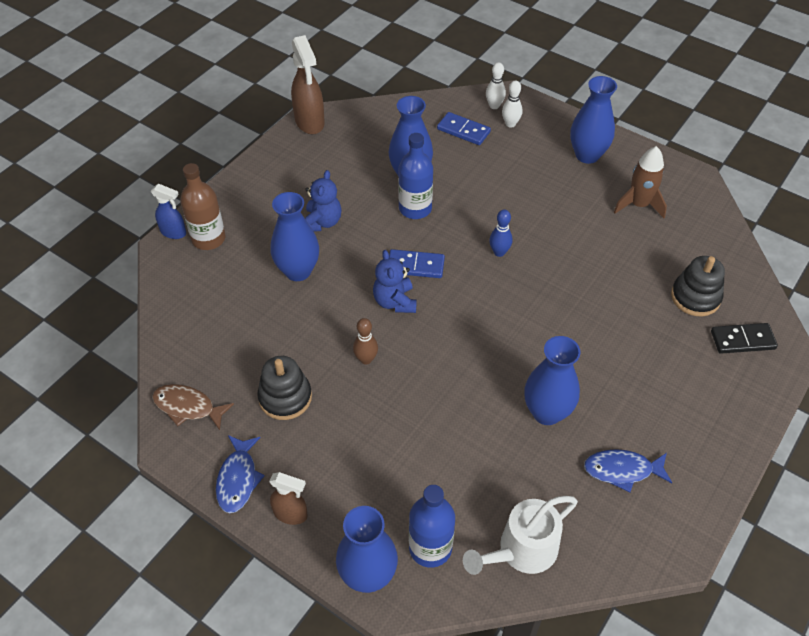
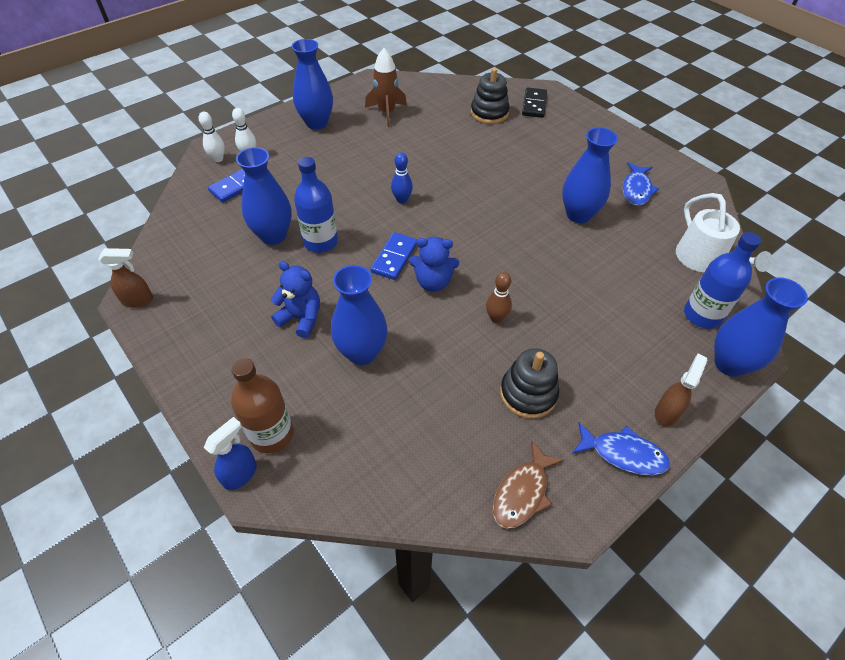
camera: 75 degrees left, 0 degrees up
brown spray bottle [291,35,325,134] -> brown spray bottle [98,248,153,308], size x0.59

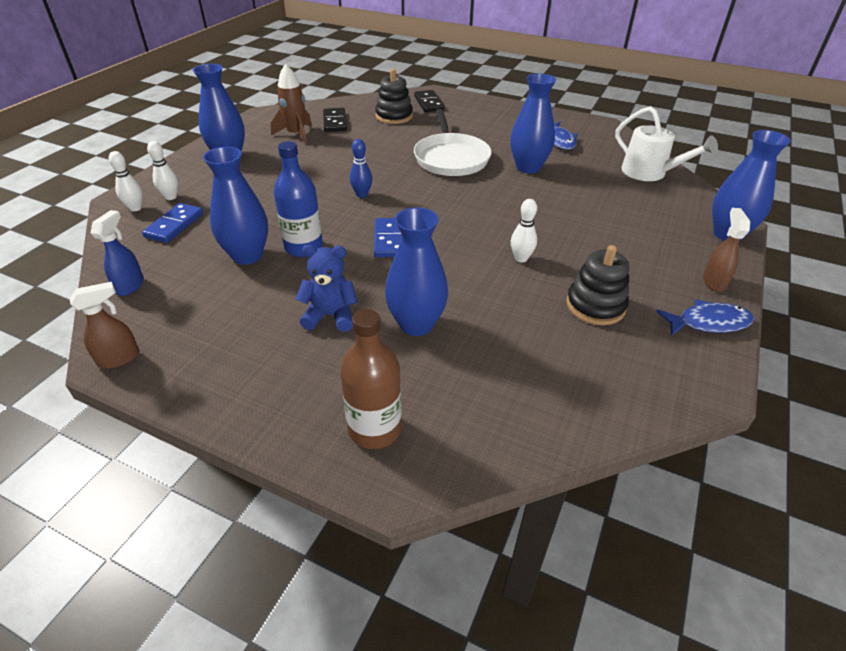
camera: 25 degrees left, 10 degrees down
blue spray bottle [204,417,257,490] -> blue spray bottle moved to [91,210,144,296]
blue teddy bear [409,237,459,292] -> none
brown bowling pin [486,272,512,323] -> white bowling pin [511,199,537,262]
brown fish [493,441,564,529] -> none
blue bottle [684,232,761,329] -> none
none -> black domino [323,108,347,132]
none -> white pan [414,109,492,176]

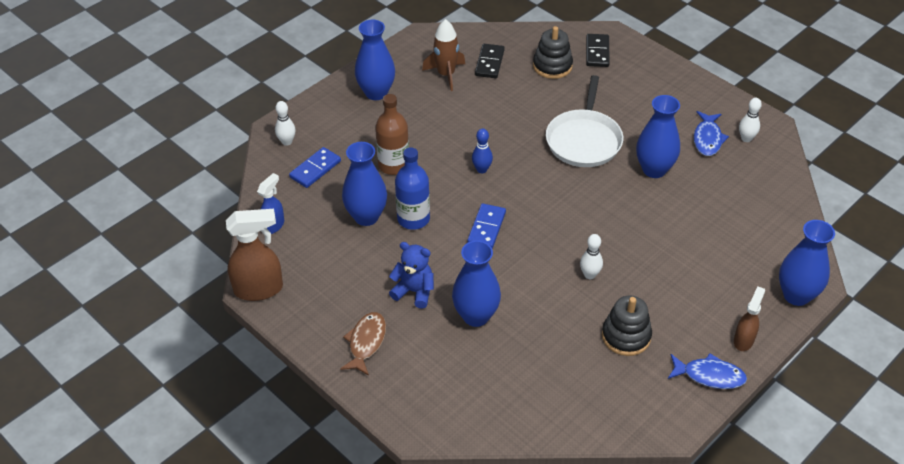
camera: 20 degrees right, 5 degrees up
brown spray bottle [70,282,139,369] -> brown spray bottle [226,209,283,301], size x1.70
white bowling pin [147,141,178,200] -> white bowling pin moved to [739,98,762,142]
brown bottle [340,309,402,449] -> brown bottle moved to [375,94,409,175]
white watering can [615,106,718,181] -> none
none -> brown fish [340,312,386,376]

